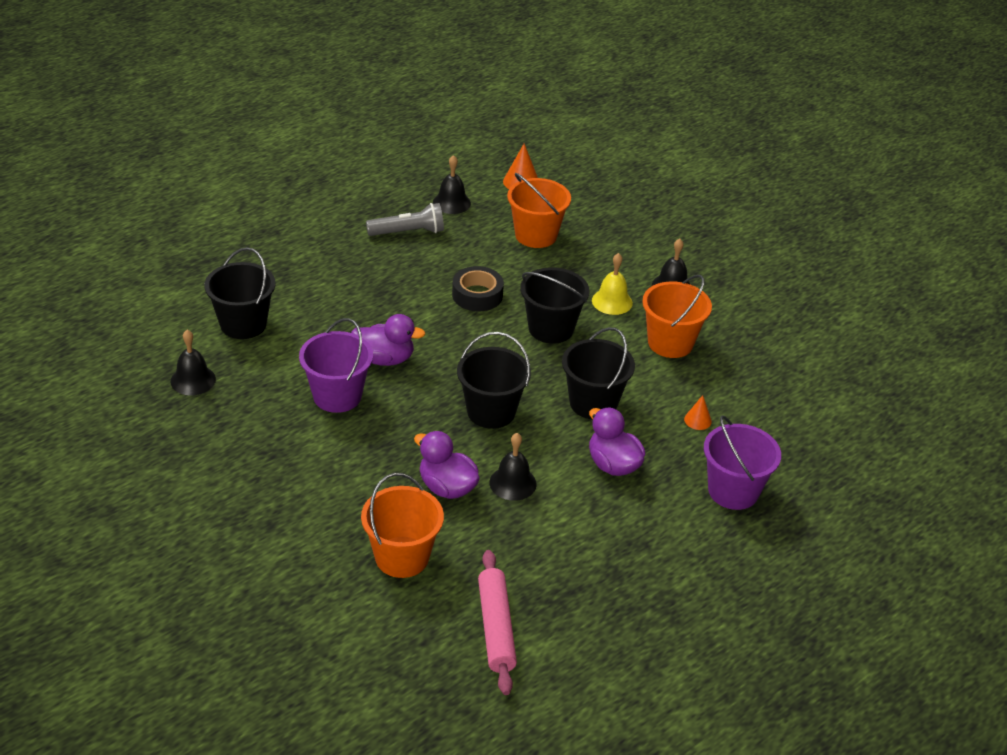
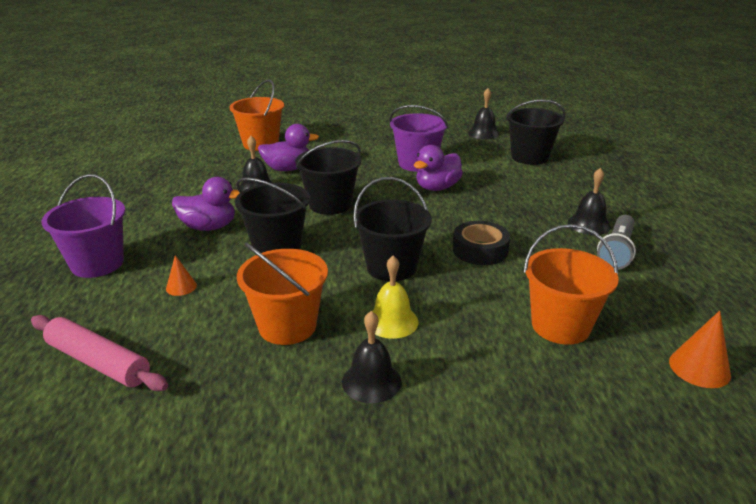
camera: 130 degrees right, 10 degrees down
black bell [433,155,471,214] -> black bell moved to [568,168,611,235]
pink rolling pin [478,550,517,695] -> pink rolling pin moved to [31,315,168,391]

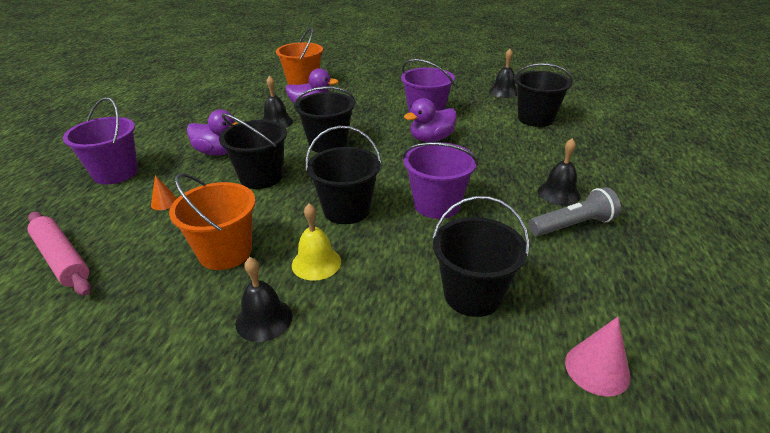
camera: 15 degrees right, 5 degrees up
black tape [453,221,510,265] -> purple bucket [403,142,478,219]
orange bucket [524,224,619,345] -> black bucket [433,196,530,317]
grey flashlight [597,215,636,270] -> grey flashlight turned 150 degrees counterclockwise [529,187,621,236]
orange cone [669,310,731,388] -> pink cone [565,317,630,397]

